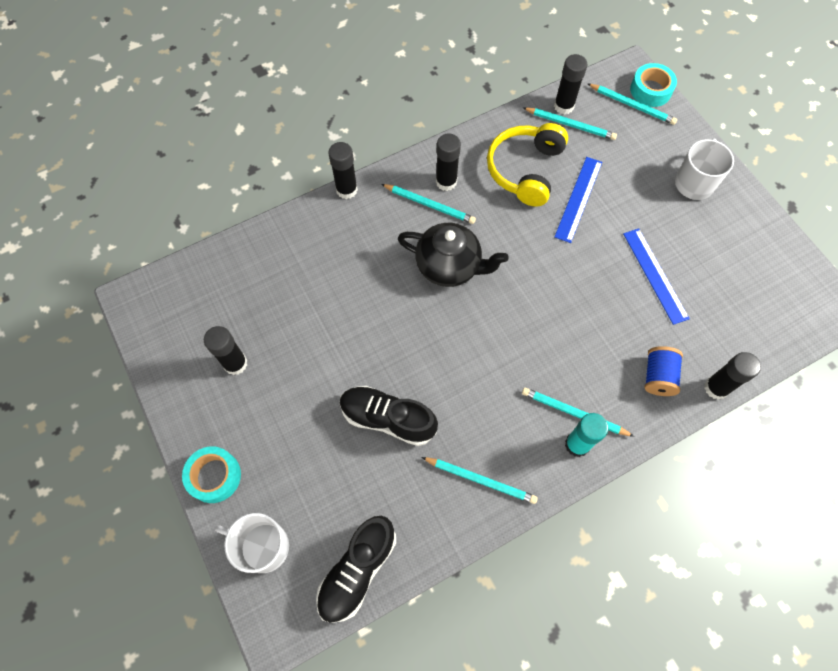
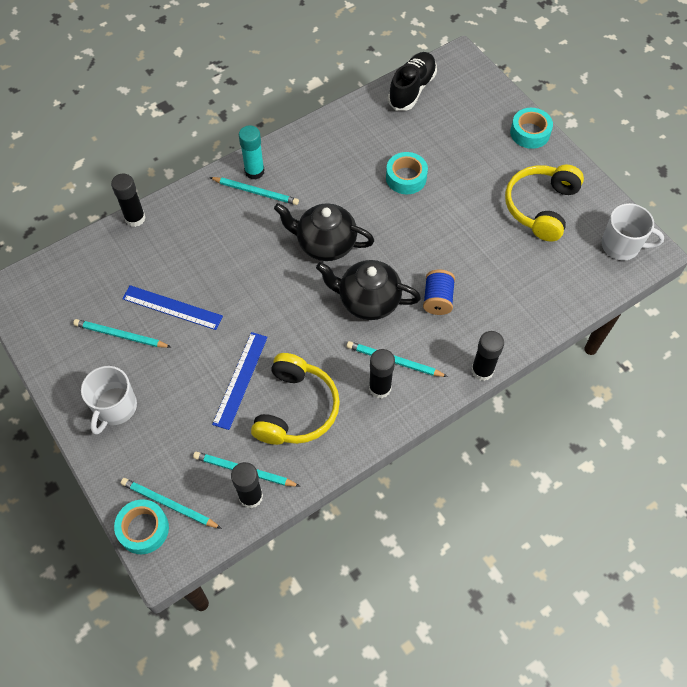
camera: 175 degrees right, 5 degrees down
black glue stick [204,326,247,375] -> yellow headphones [505,164,584,242]
white mug [215,513,289,573] -> white mug moved to [601,203,664,260]
black shoe [340,386,438,446] -> turquoise tape [386,152,428,194]
turquoise pencil [421,457,538,504] -> turquoise pencil moved to [73,319,171,348]
blue ruler [623,228,690,325] -> blue ruler turned 45 degrees counterclockwise [122,285,223,330]
blue spool [645,346,683,396] -> blue spool moved to [423,270,455,315]
none -> black teapot [274,203,374,261]

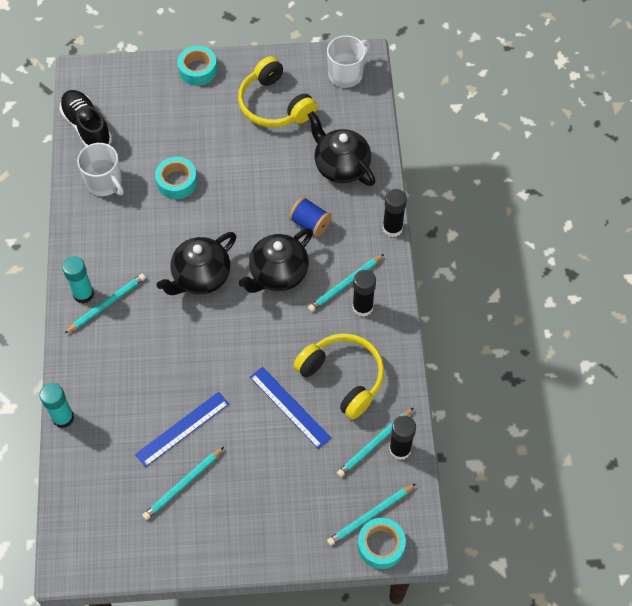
camera: 60 degrees left, 0 degrees up
white mug [81,366,137,435] -> white mug moved to [77,143,124,196]
black glue stick [111,173,146,227] -> turquoise glue stick [39,383,74,428]
none -> black teapot [308,111,375,186]

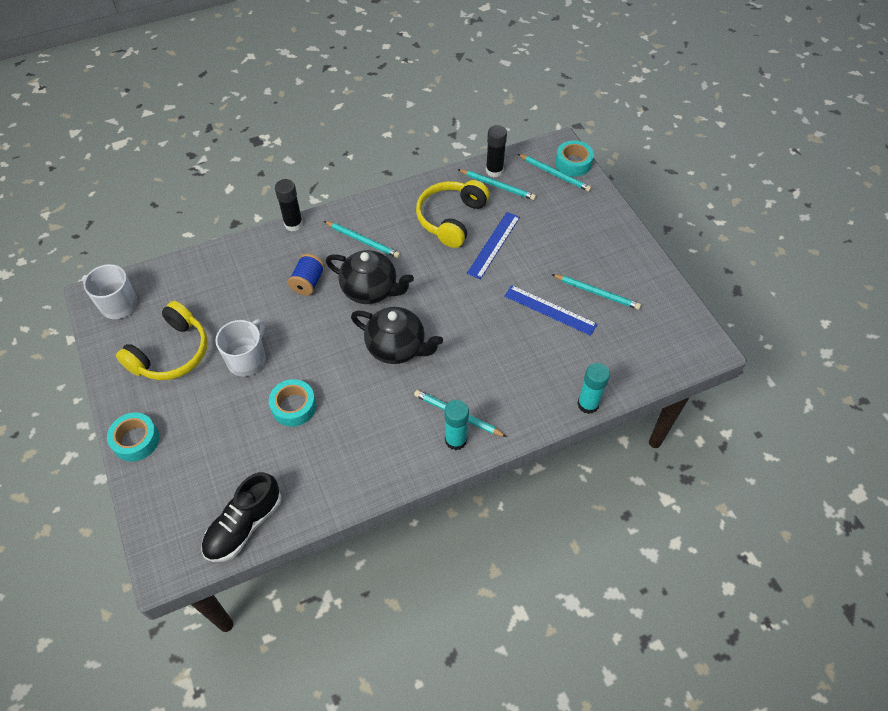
camera: 110 degrees left, 5 degrees down
white mug [77,143,124,196] -> white mug moved to [215,319,266,377]
black teapot [308,111,375,186] -> none
black glue stick [352,270,376,317] -> none

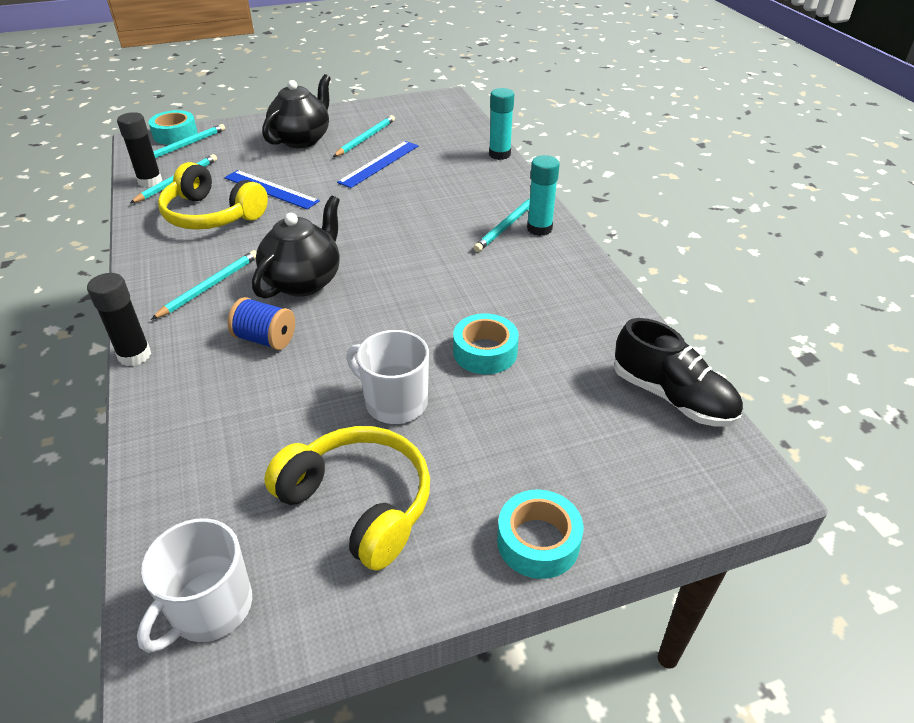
camera: 85 degrees left, 15 degrees down
black teapot [351,307,443,364] -> black teapot moved to [262,74,331,148]

